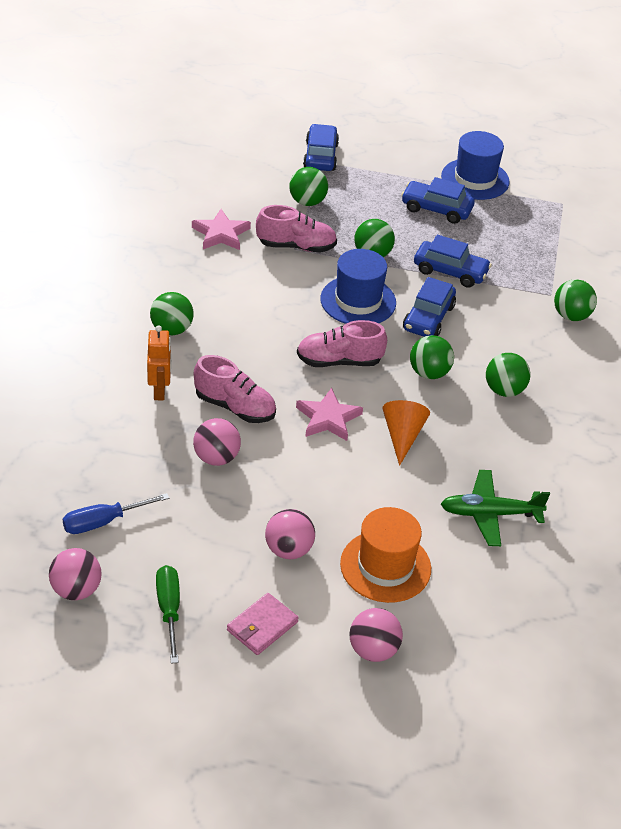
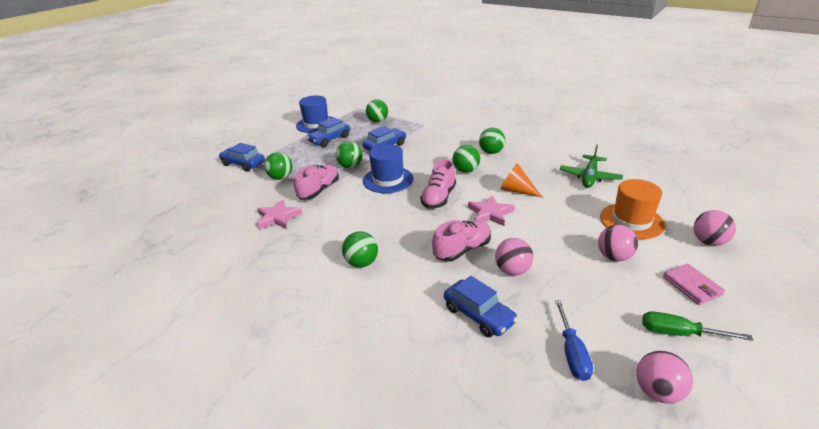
camera: 60 degrees left, 10 degrees down
orange robot [147,325,171,400] -> none
blue car [403,277,456,337] -> blue car moved to [444,276,518,337]
green ball [554,279,597,321] -> green ball moved to [366,99,388,122]

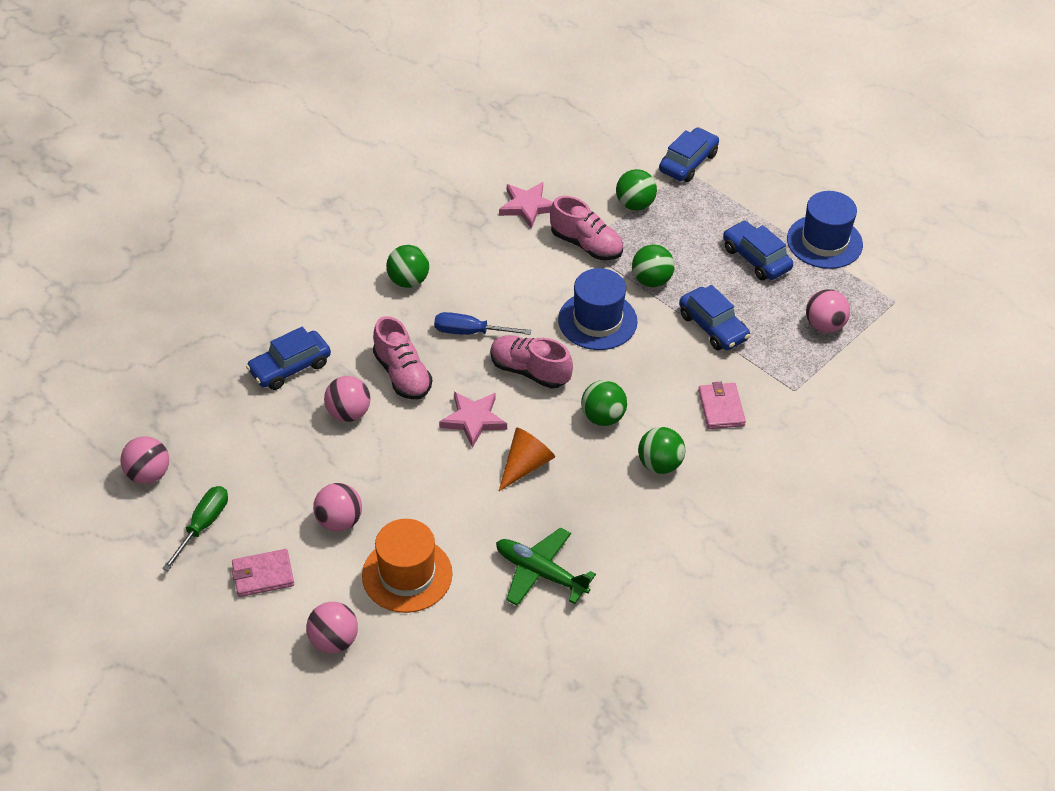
camera: 95 degrees right, 15 degrees up
green ball [366,99,388,122] -> pink ball [806,289,850,333]
blue screwdriver [555,300,593,381] -> blue screwdriver moved to [434,312,531,335]
none -> pink wallet [698,382,746,429]

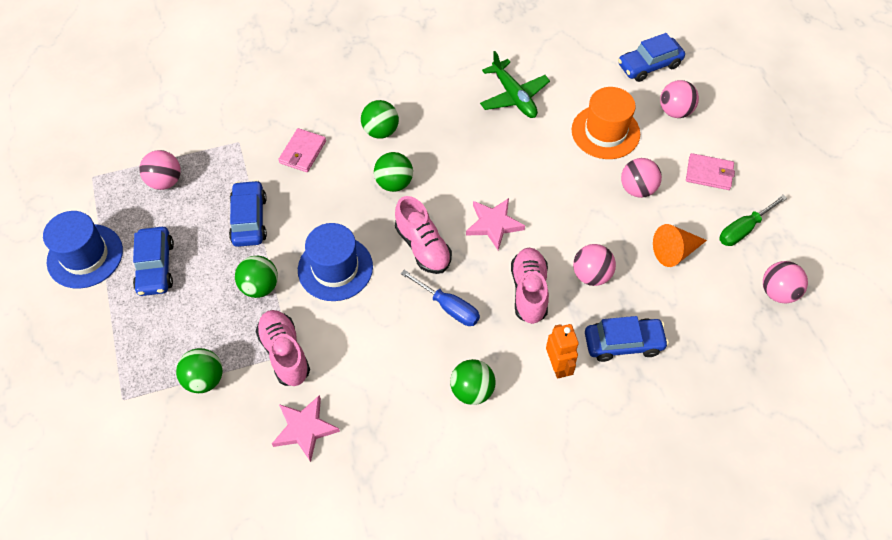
camera: 150 degrees left, 10 degrees up
orange cone [499,428,555,491] -> orange cone moved to [653,224,707,267]
blue car [659,127,719,182] -> blue car moved to [618,33,685,82]
none -> orange robot [546,324,579,379]

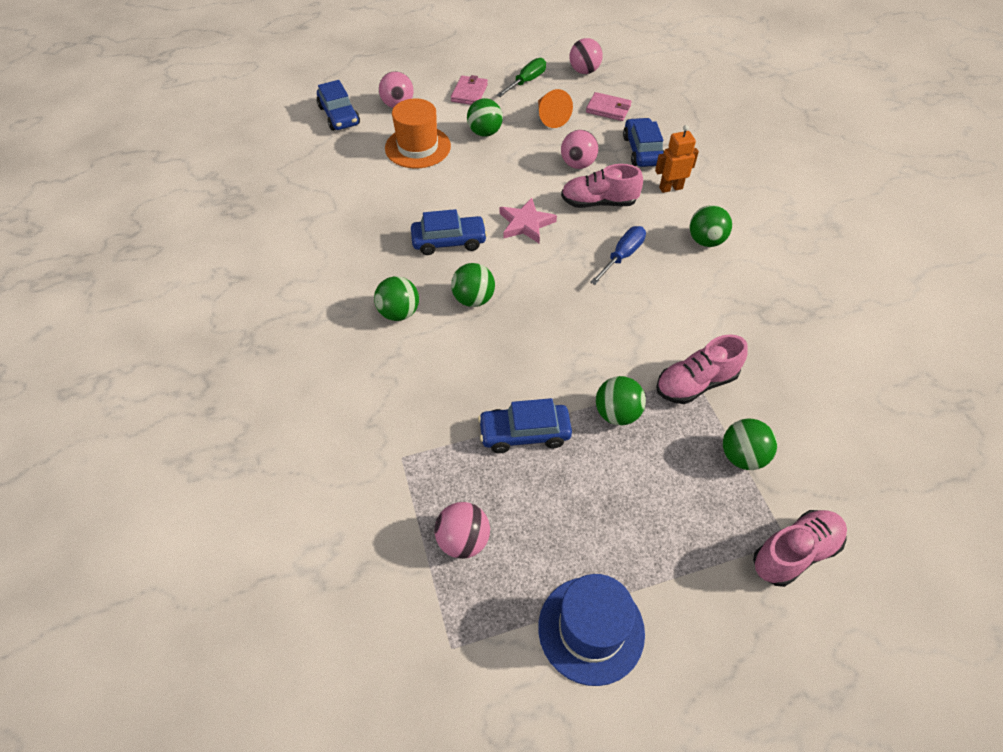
camera: 90 degrees left, 5 degrees down
blue car [133,227,174,296] -> blue car moved to [411,209,487,255]
pink star [272,395,340,462] -> none
pink wallet [278,128,326,172] -> pink wallet moved to [586,92,632,121]
blue hat [298,223,373,301] -> none
pink shoe [395,196,452,274] -> pink shoe moved to [753,510,847,587]
green plane [480,51,550,118] -> none
pink ball [621,158,662,198] -> green ball [467,98,503,137]
green screwdriver [719,195,787,246] -> green screwdriver turned 105 degrees counterclockwise [496,58,546,97]

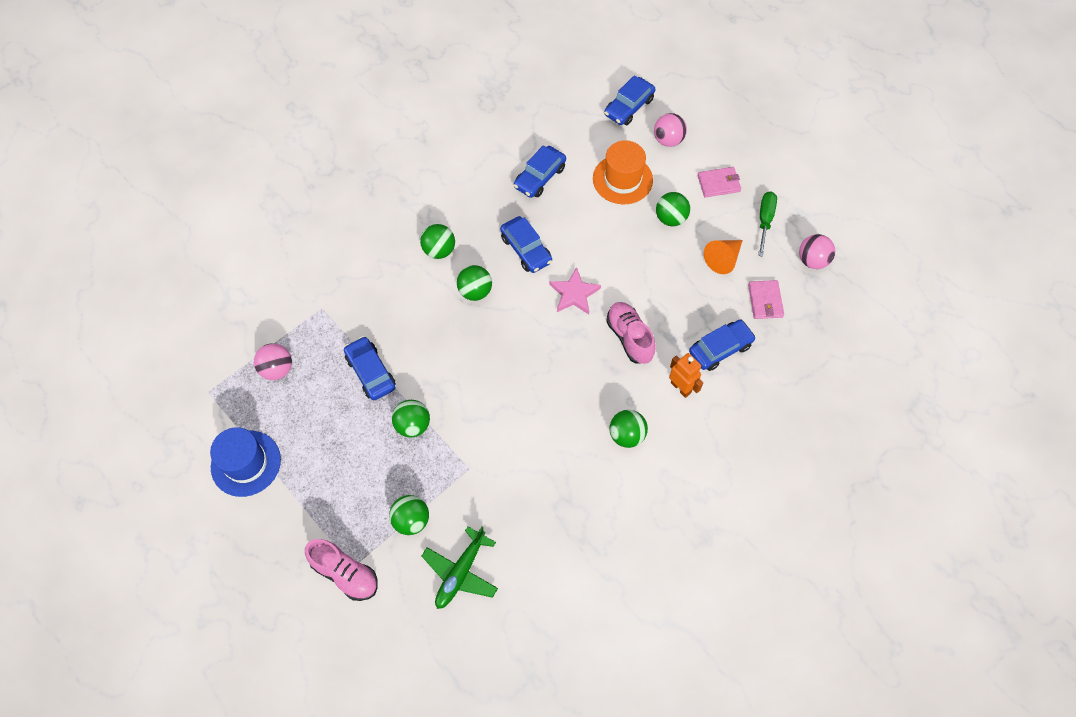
camera: 65 degrees right, 10 degrees up
green screwdriver [496,58,546,97] -> green screwdriver turned 90 degrees counterclockwise [758,192,777,257]
pink ball [561,130,599,169] -> none
blue screwdriver [590,226,646,285] -> none
pink shoe [656,335,748,404] -> none
none -> green plane [422,526,498,609]
none -> blue car [514,145,566,198]

